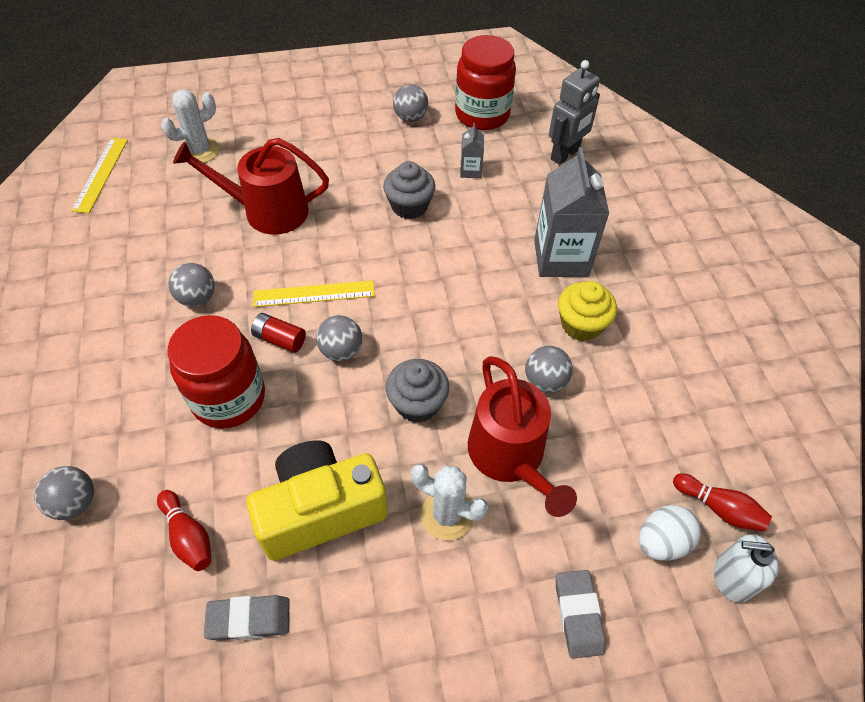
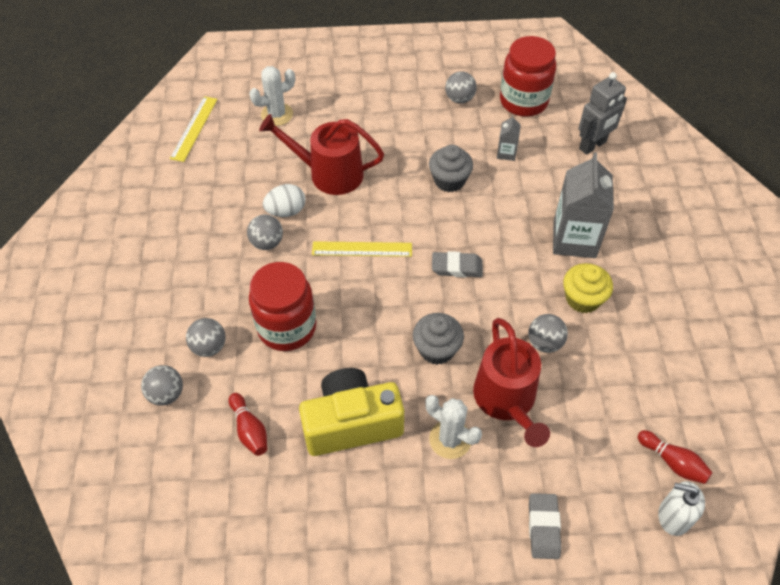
camera: 10 degrees right, 0 degrees up
grey eraser [204,595,290,641] -> grey eraser moved to [432,251,483,278]
red battery [251,313,306,353] -> none
grey ball [316,315,362,361] -> grey ball moved to [186,318,226,357]
white egg [639,505,701,561] -> white egg moved to [263,184,306,217]

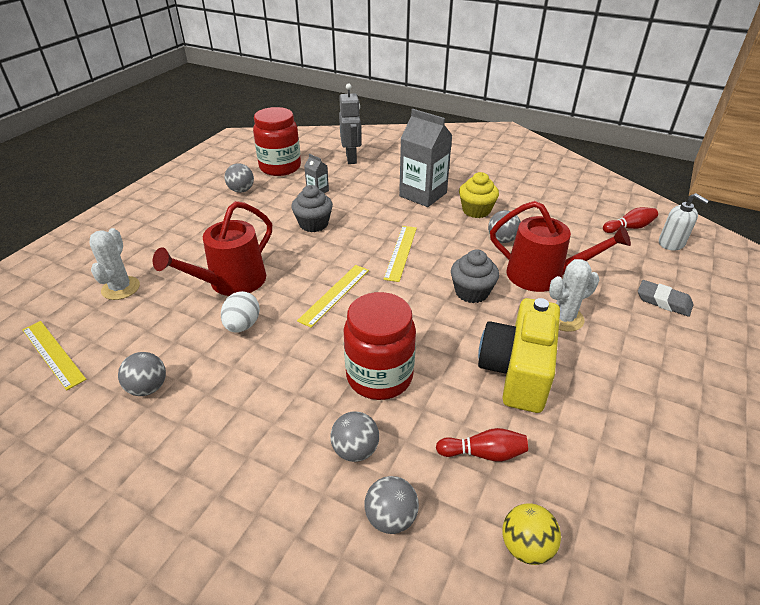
camera: 60 degrees left, 15 degrees down
grey ball [247,214,283,250] -> grey ball moved to [118,352,166,396]
grey eraser [432,251,483,278] -> yellow ruler [383,226,417,282]
white soap dispenser [658,481,705,536] -> white soap dispenser turned 90 degrees counterclockwise [659,193,709,251]
none -> yellow ball [502,503,561,565]

